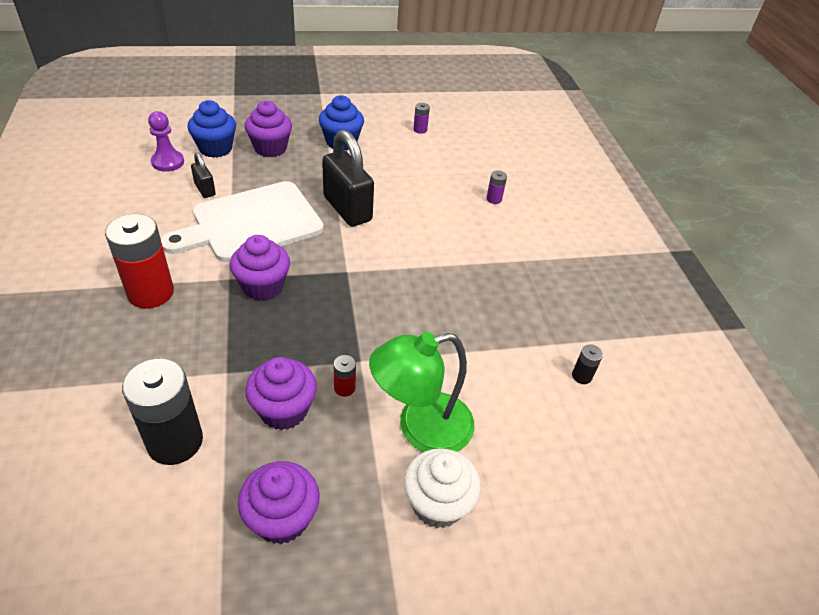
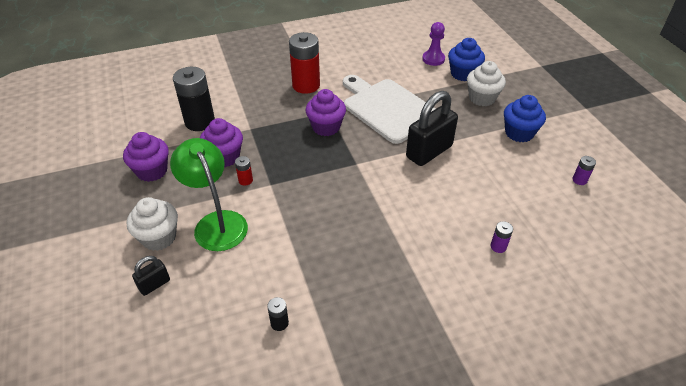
camera: 85 degrees right, 0 degrees up
black padlock [191,153,216,198] -> black padlock moved to [132,256,170,296]
purple cupcake [245,101,292,157] -> white cupcake [467,61,506,106]

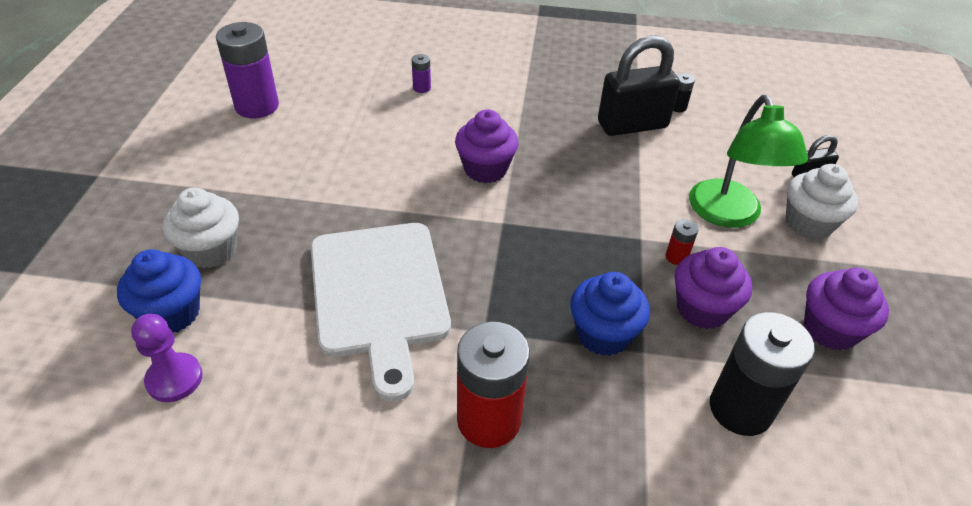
camera: 155 degrees left, 0 degrees up
purple cupcake [305,89,346,136] -> purple cupcake moved to [455,110,519,183]
black padlock [406,91,458,166] -> black padlock moved to [598,35,680,136]
blue cupcake [504,95,546,142] -> blue cupcake moved to [570,272,650,356]
purple battery [573,156,596,185] -> purple battery [216,22,279,118], size x2.30

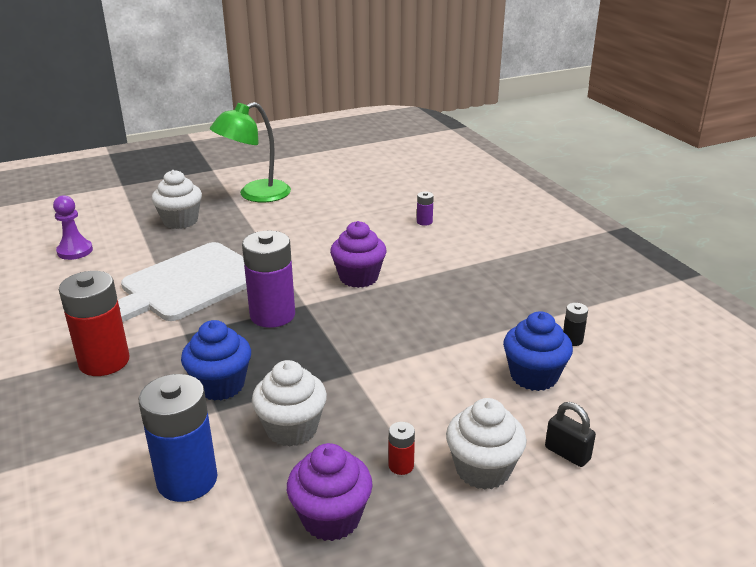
camera: 60 degrees right, 15 degrees down
blue cupcake [117,249,201,333] -> blue cupcake moved to [503,311,573,391]
purple battery [216,22,279,118] -> purple battery moved to [242,231,295,328]
black padlock [598,35,680,136] -> none
red battery [666,219,698,265] -> red battery moved to [389,422,415,475]
purple cupcake [675,247,752,329] -> white cupcake [252,360,327,446]
green lamp [689,95,808,228] -> green lamp moved to [210,102,291,202]
black battery [710,312,815,436] -> blue battery [139,374,218,502]

